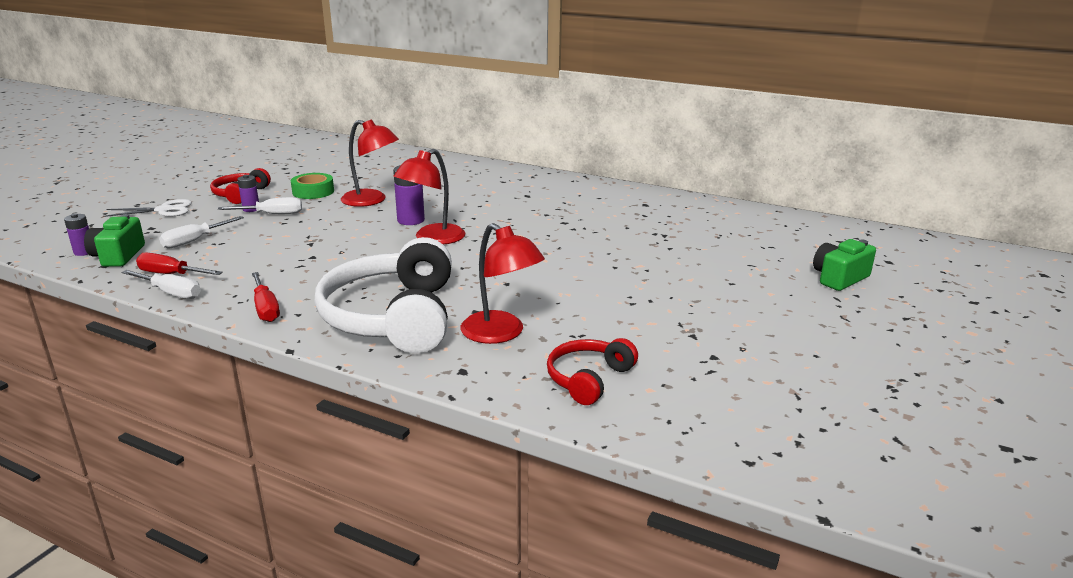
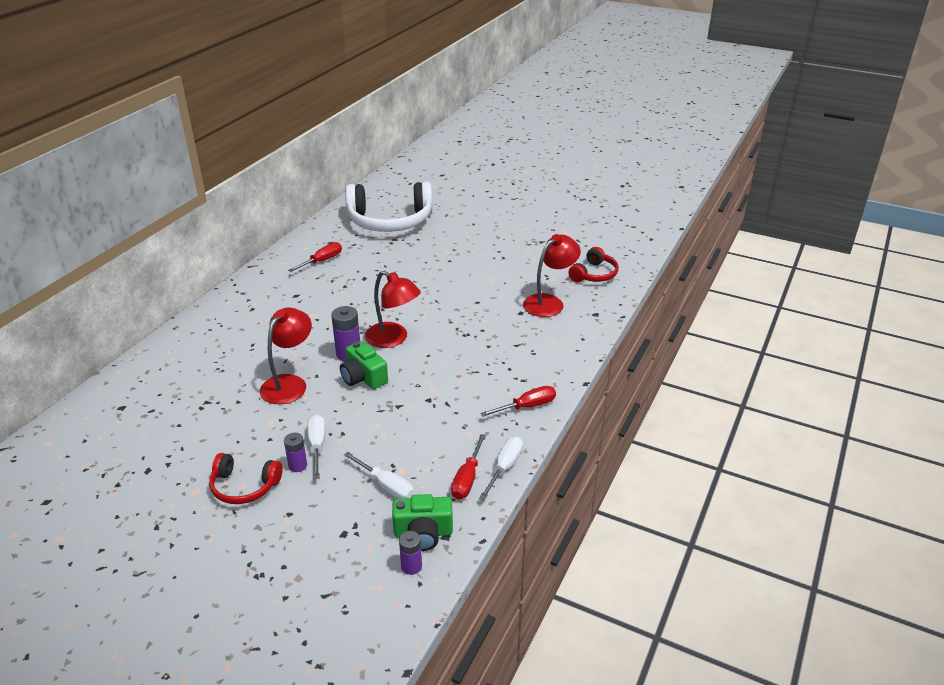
camera: 90 degrees left, 10 degrees up
white scissors [103,199,192,217] -> none
green tape [291,173,334,199] -> none
white headphones [315,237,452,353] -> white headphones moved to [345,182,433,232]
red headphones [547,338,638,405] -> red headphones turned 90 degrees counterclockwise [568,247,619,282]
green camera [813,239,876,291] -> green camera moved to [340,341,388,389]
none -> red screwdriver [288,242,342,272]

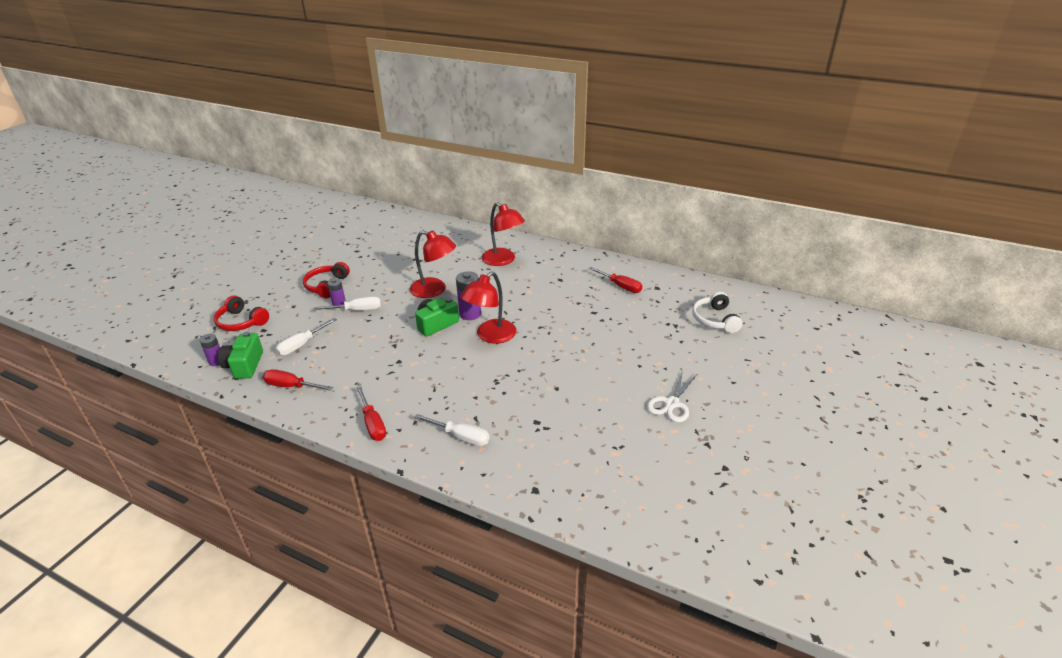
camera: 90 degrees right, 0 degrees up
white headphones [345,182,433,232] -> white headphones [692,292,742,333], size x0.51
white screwdriver [479,437,523,500] -> white screwdriver moved to [414,414,490,446]
red lamp [523,234,581,317] -> red lamp moved to [482,202,525,266]
red headphones [568,247,619,282] -> red headphones moved to [214,295,269,331]
none -> white scissors [647,370,697,423]

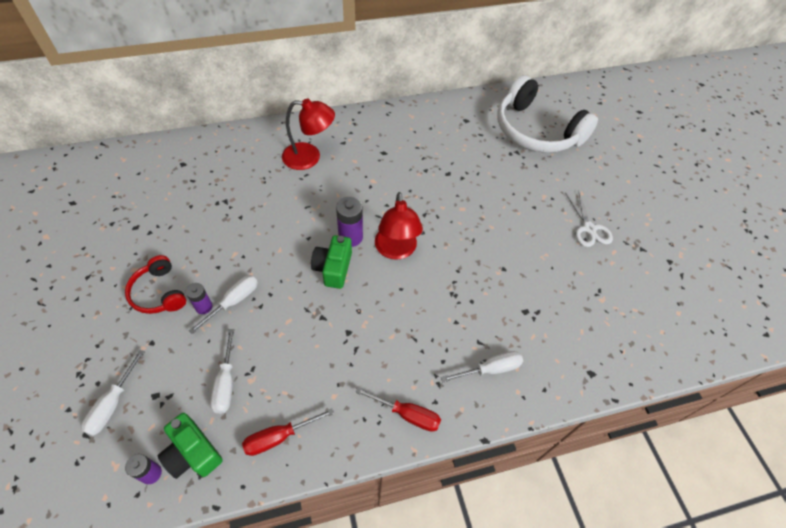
camera: 45 degrees left, 20 degrees up
red headphones [214,295,269,331] -> white screwdriver [81,350,145,436]
red lamp [410,230,456,298] -> none
red screwdriver [588,267,642,293] -> none
white headphones [692,292,742,333] -> white headphones [497,75,598,153], size x1.97

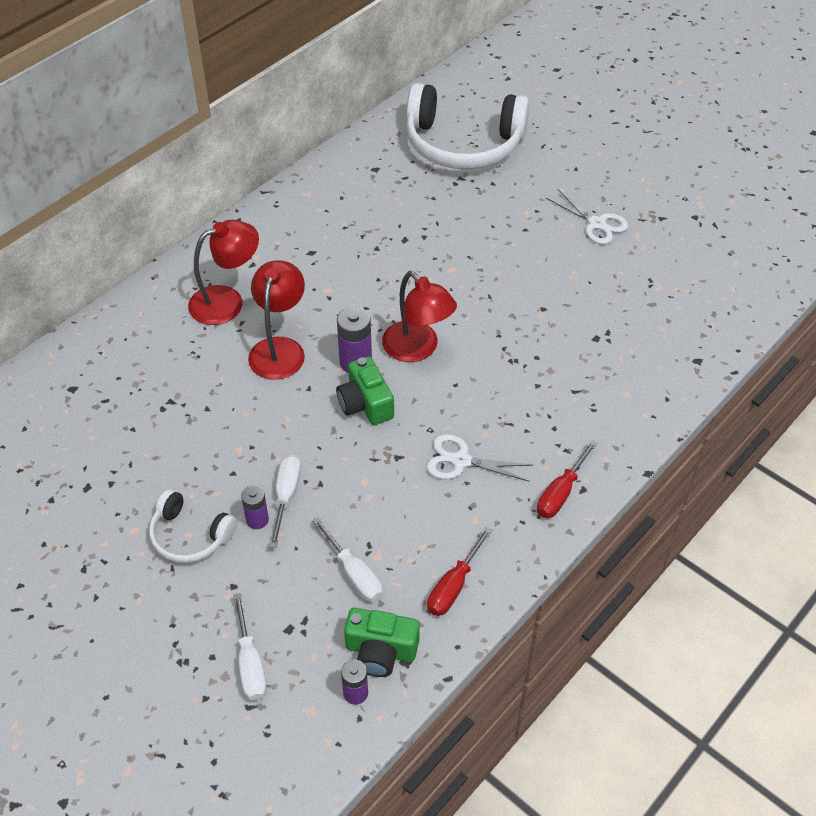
camera: 30 degrees left, 5 degrees down
red headphones [125,255,186,314] -> white headphones [149,489,237,563]
red screwdriver [355,387,441,432] -> red screwdriver turned 135 degrees clockwise [537,440,597,518]
white screwdriver [441,351,523,382] -> none
none -> red lamp [248,260,305,380]
none -> white scissors [426,434,534,482]

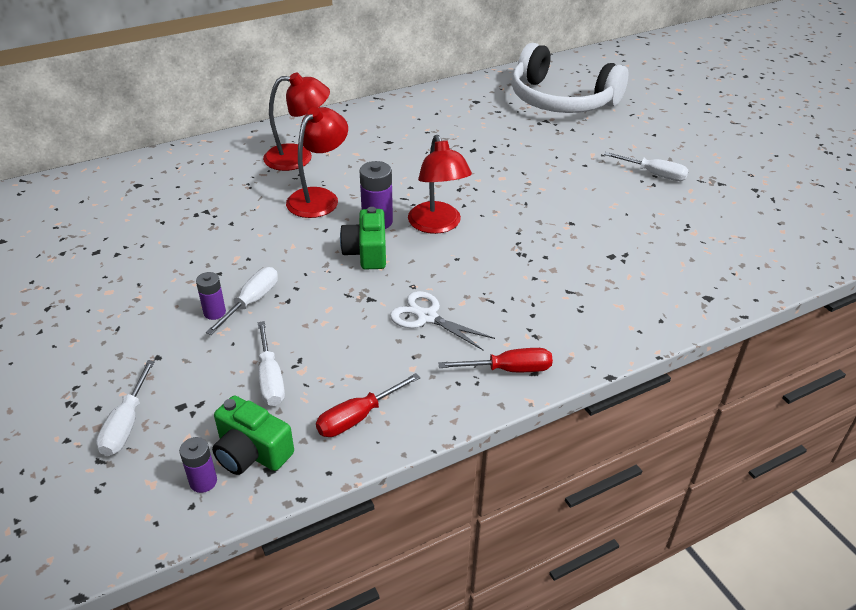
camera: 20 degrees right, 10 degrees down
white headphones [149,489,237,563] -> none
red screwdriver [537,440,597,518] -> red screwdriver turned 150 degrees counterclockwise [438,348,553,372]
white scissors [546,189,628,244] -> white screwdriver [604,152,689,181]

